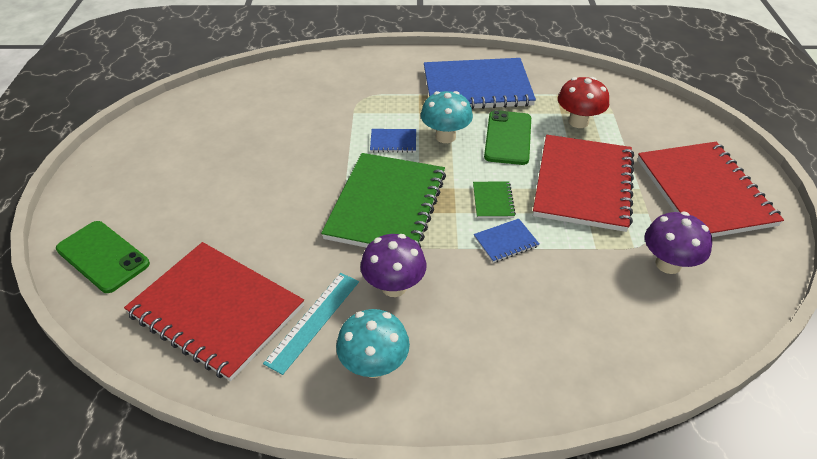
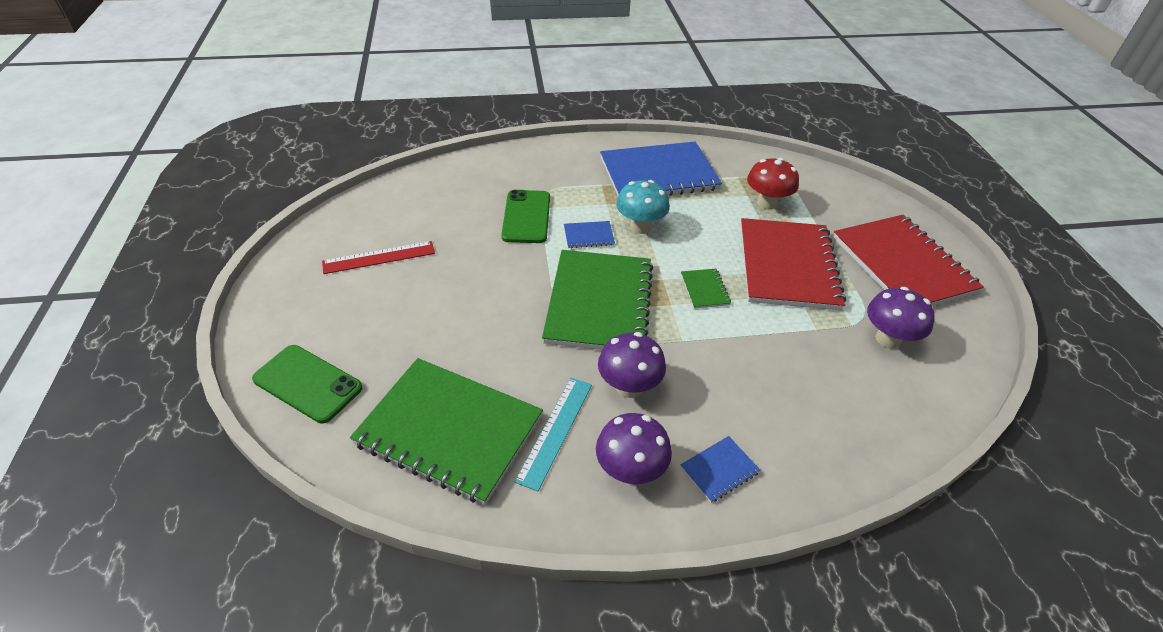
camera: 10 degrees left, 0 degrees up
red notebook [124,242,304,381] -> green notebook [350,358,543,505]
turquoise mushroom [336,309,410,378] -> purple mushroom [596,413,672,484]
blue notebook [474,219,539,263] -> blue notebook moved to [680,436,761,503]
green phone [484,110,531,165] -> green phone moved to [501,190,550,243]
none -> red ruler [322,241,435,274]

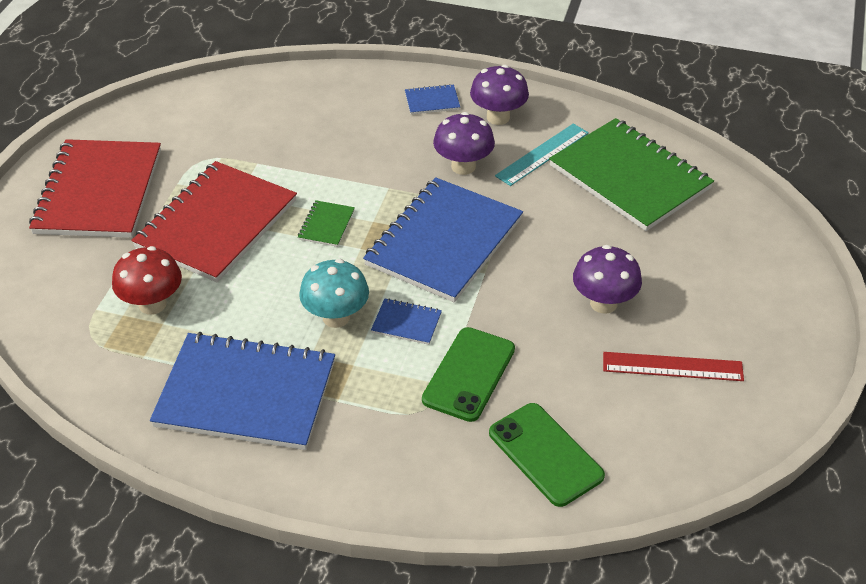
camera: 155 degrees left, 0 degrees up
green phone [252,345,363,423] -> green phone moved to [489,403,605,507]
green notebook [542,250,653,350] -> blue notebook [363,177,523,303]
purple mushroom [867,287,935,349] -> purple mushroom moved to [573,245,642,314]

